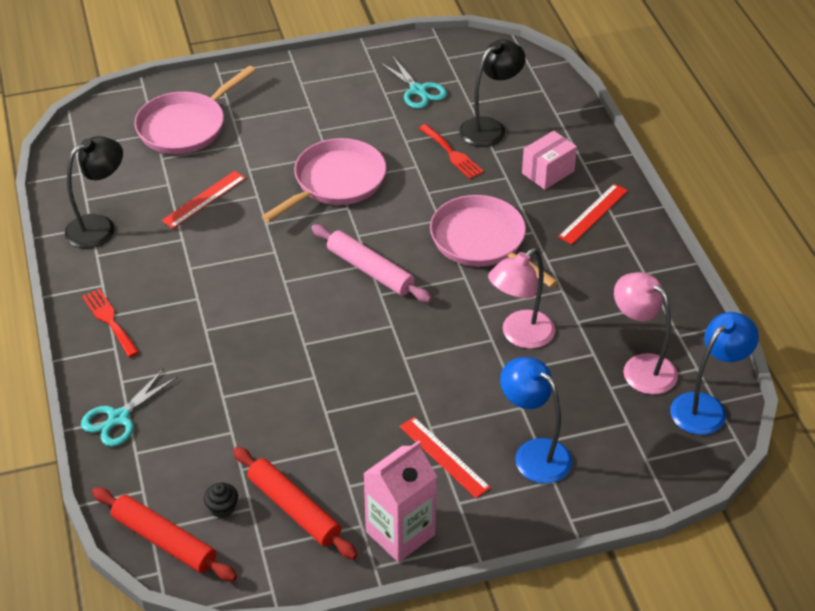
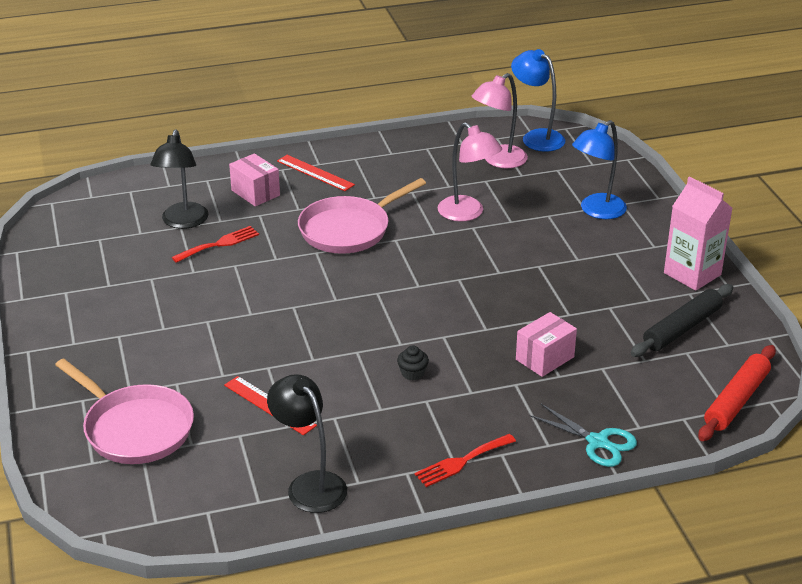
camera: 90 degrees left, 10 degrees down
black cupcake [204,483,238,518] -> black cupcake moved to [397,345,429,381]
red rolling pin [233,447,358,560] -> black rolling pin [631,284,733,357]
pink pan [262,138,386,223] -> none
pink rolling pin [311,224,432,303] -> none
turquoise scissors [379,57,447,109] -> none
red ruler [400,417,491,498] -> none
black lamp [459,39,526,147] -> black lamp turned 135 degrees counterclockwise [151,129,208,229]
none -> pink box [516,312,577,377]

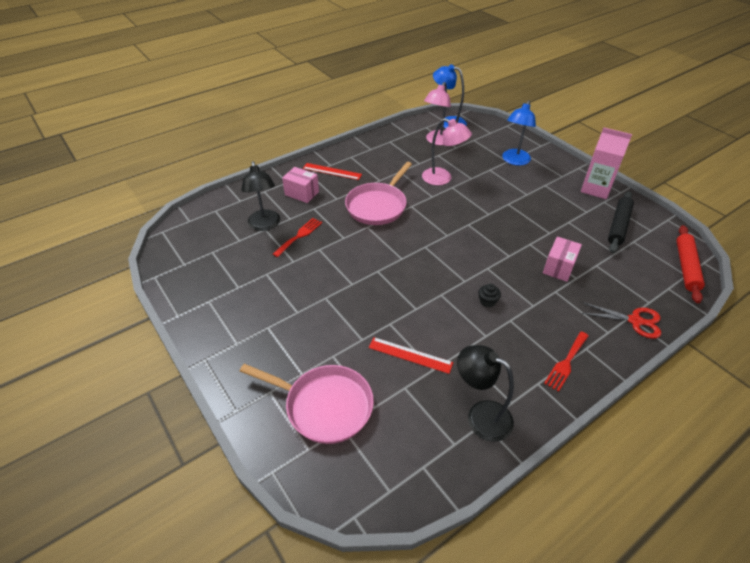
camera: 20 degrees left, 10 degrees up
turquoise scissors [529,404,637,467] -> red scissors [582,302,661,339]

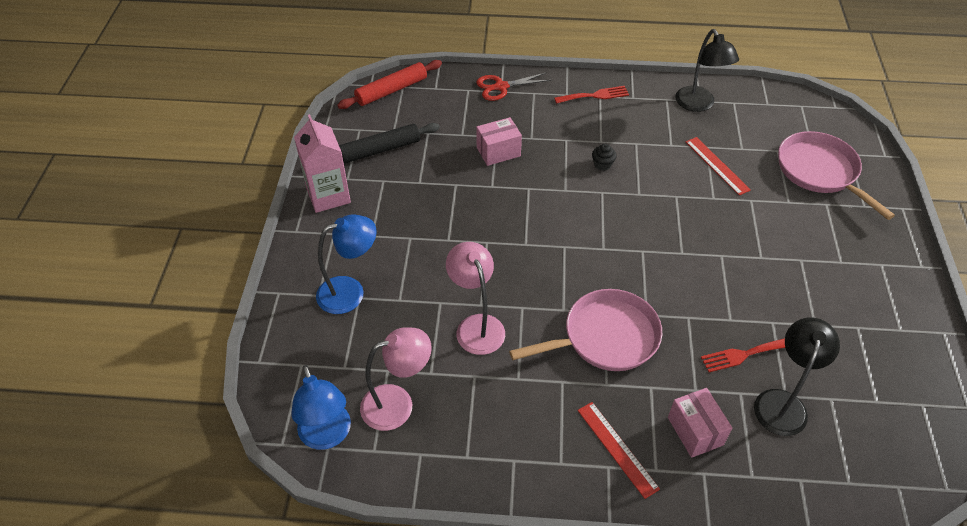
camera: 140 degrees left, 5 degrees up
red scissors [582,302,661,339] -> red scissors turned 75 degrees counterclockwise [476,72,551,101]

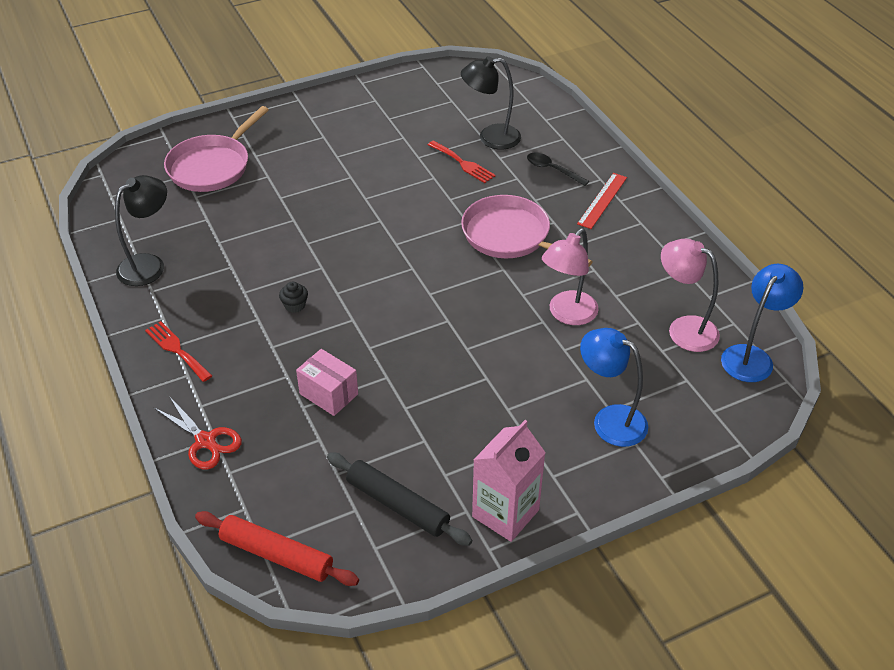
camera: 120 degrees left, 5 degrees down
pink box [668,388,732,458] -> black spoon [527,153,589,186]
red ruler [686,137,751,196] -> none

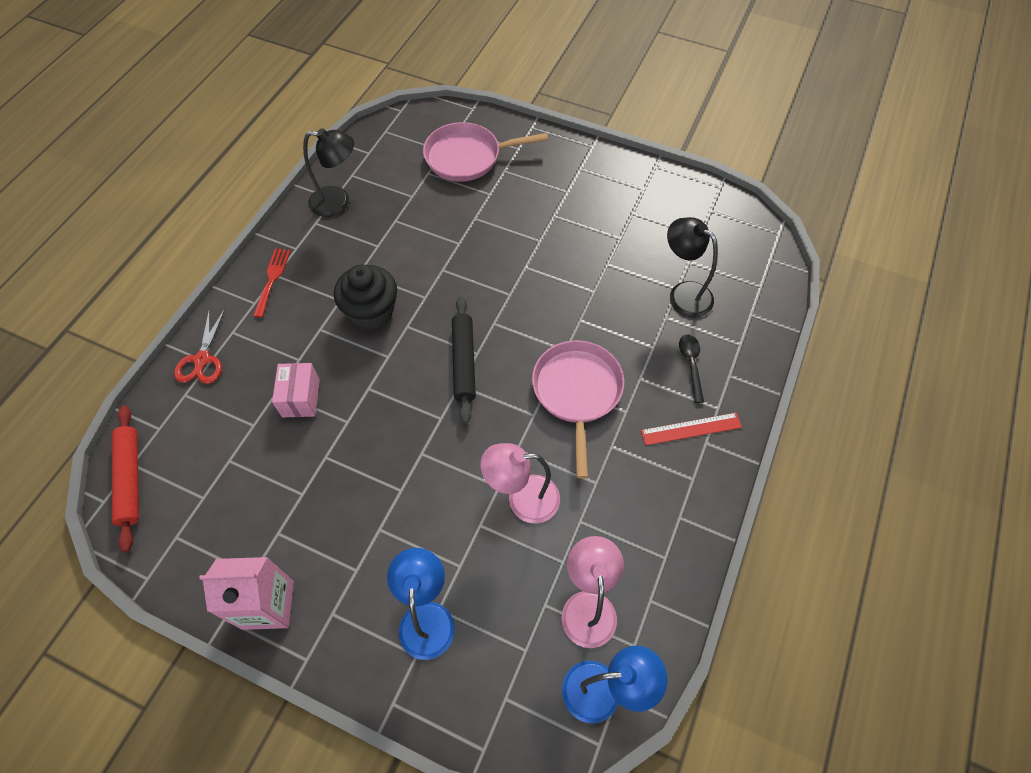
camera: 50 degrees right, 15 degrees up
black cupcake [279,281,308,313] -> black cupcake [334,264,397,329], size x2.34
black rolling pin [327,452,472,546] -> black rolling pin moved to [452,296,476,424]
red fork [428,141,496,183] -> none

